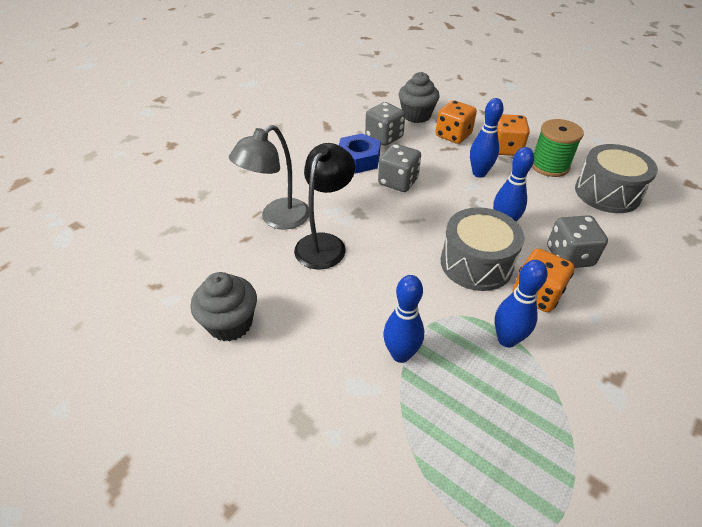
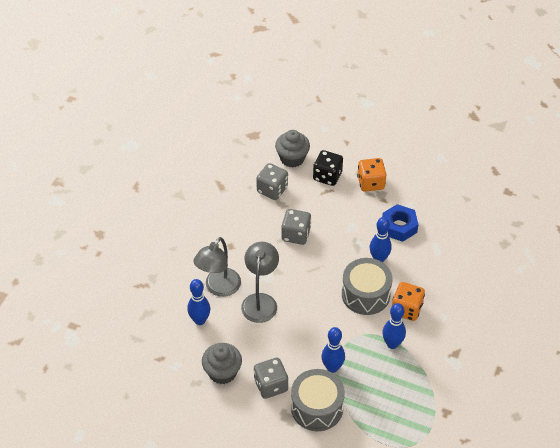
camera: 15 degrees left, 5 degrees up
black lamp [294,143,355,269] -> grey lamp [241,242,279,323]
blue nut [339,133,381,174] -> blue nut moved to [382,204,419,242]
orange dice [436,100,477,144] -> black dice [313,150,343,186]
blue bowling pin [470,98,504,178] -> blue bowling pin moved to [187,279,210,325]
green spool [532,119,584,177] -> none
grey dice [547,215,608,268] -> grey dice moved to [254,358,288,399]
grey drum [575,144,658,213] -> grey drum moved to [291,369,345,431]

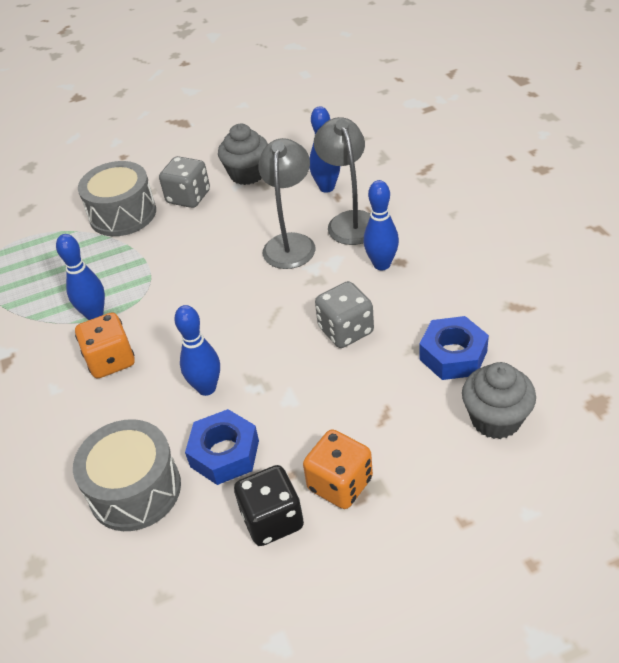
camera: 140 degrees right, 5 degrees down
grey lamp [241,242,279,323] -> grey lamp turned 135 degrees counterclockwise [258,138,315,269]
grey dice [256,163,288,200] -> blue nut [419,316,489,380]
black dice [313,150,343,186] -> black dice moved to [234,465,304,546]
blue bowling pin [321,327,345,373] -> blue bowling pin moved to [364,180,399,270]
grey drum [342,258,393,315] -> grey drum moved to [73,419,181,531]

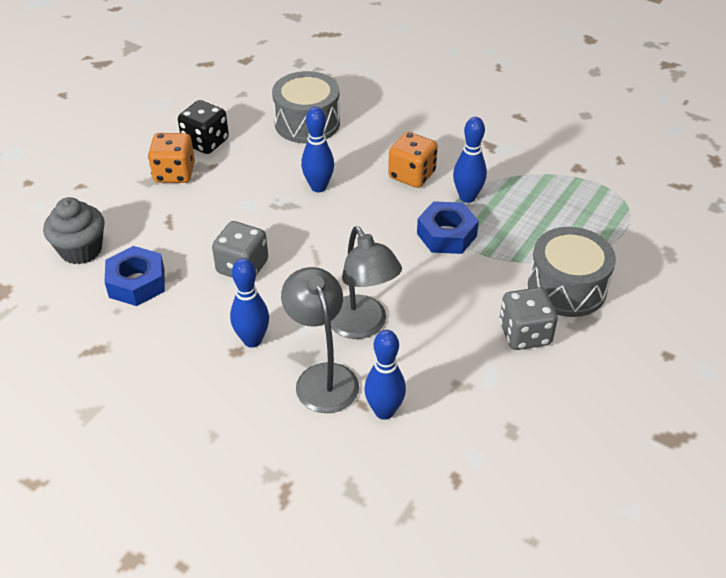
camera: 140 degrees right, 0 degrees up
blue nut [185,409,259,485] -> blue nut moved to [417,201,479,254]
grey cupcake [218,124,268,185] -> none
grey lamp [314,117,370,245] -> grey lamp turned 150 degrees counterclockwise [281,267,359,413]

